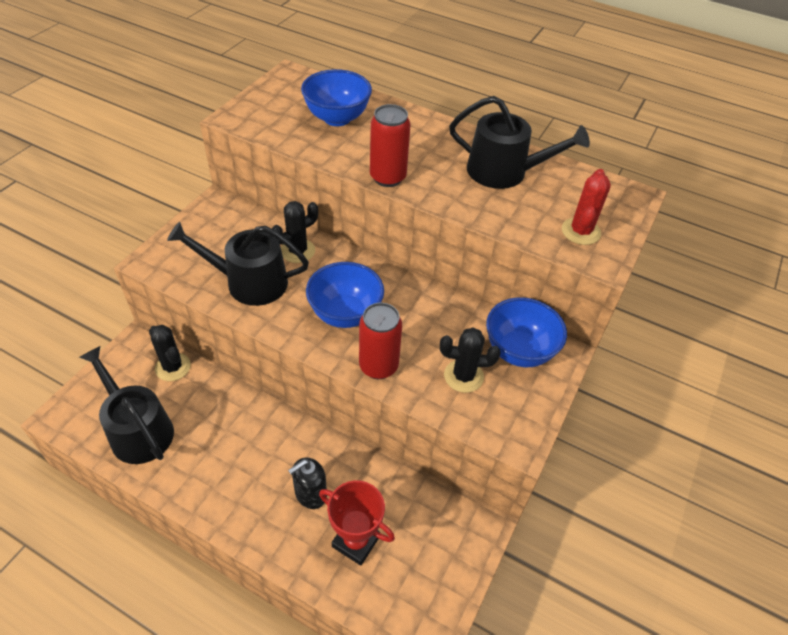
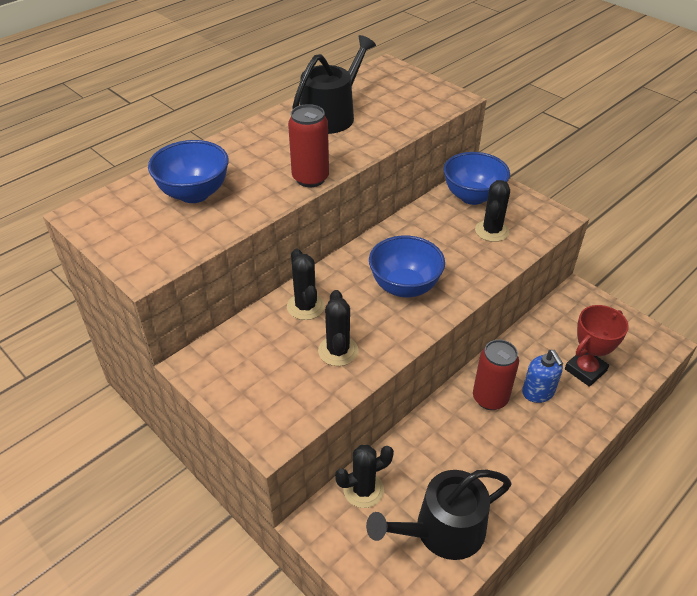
camera: 70 degrees left, 5 degrees down
black watering can [167,222,309,306] -> black cactus [318,290,358,366]
black soap dispenser [288,457,327,509] -> blue soap dispenser [522,350,563,403]
red can [359,303,402,379] -> red can moved to [473,340,519,410]
red cactus [562,169,611,245] -> none

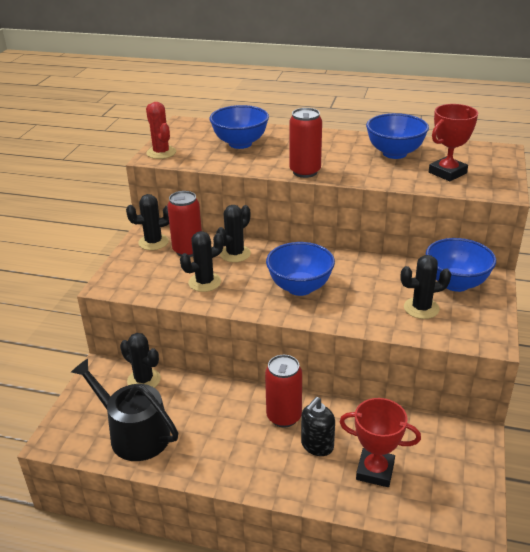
camera: 60 degrees right, 10 degrees down
black watering can [292,35,376,134] -> blue bowl [366,113,429,159]
blue soap dispenser [522,350,563,403] -> black soap dispenser [301,397,335,456]
none -> black cactus [126,194,169,250]
none -> red cactus [146,102,176,159]
none -> red can [167,191,202,257]
none -> red trophy [429,104,478,181]

